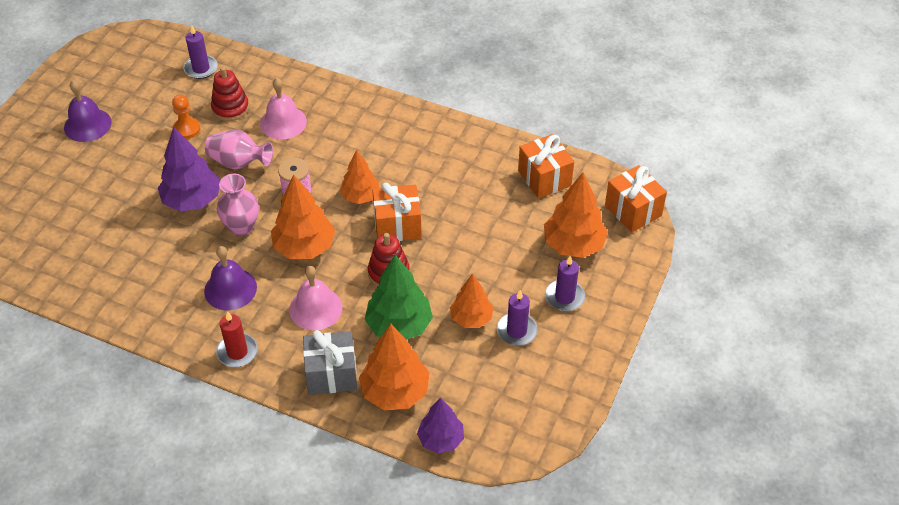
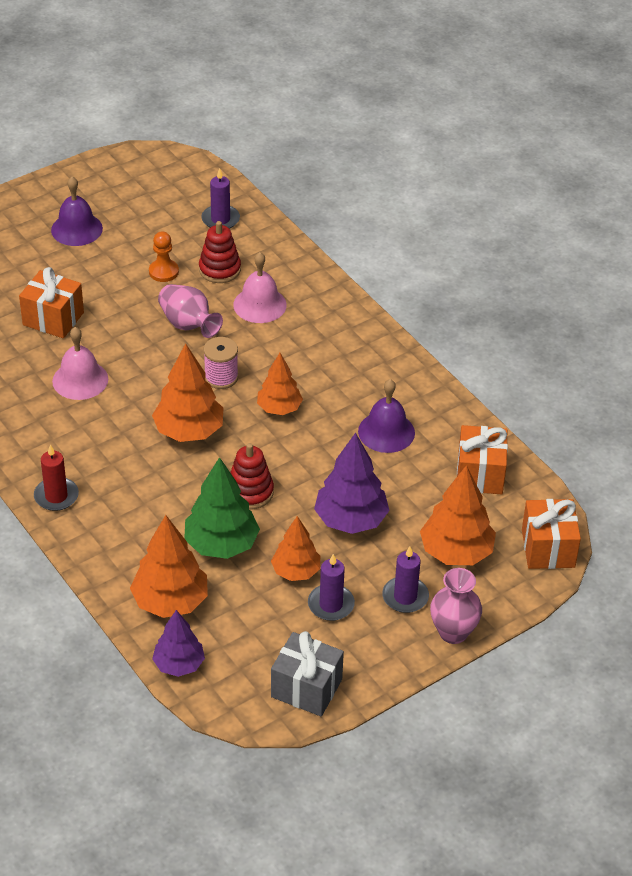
camera: 30 degrees right, 5 degrees down
purple tree [158,127,220,212] -> purple tree moved to [314,433,390,534]
purple bell [204,246,257,310] -> purple bell moved to [358,379,415,453]
pink vase [216,174,259,236] -> pink vase moved to [430,568,482,644]
pink bell [289,266,342,330] -> pink bell moved to [52,327,108,400]
grey gift [303,330,357,395] -> grey gift moved to [271,631,344,716]
orange gift [372,182,422,241] -> orange gift moved to [19,267,84,338]

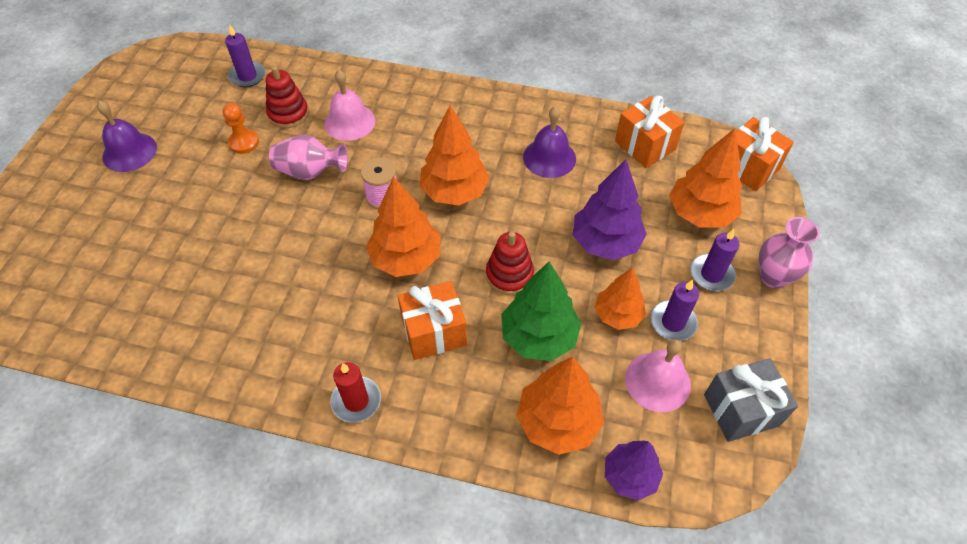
camera: 40 degrees left, 10 degrees up
orange gift [19,267,84,338] -> orange gift moved to [398,281,467,360]
pink bell [52,327,108,400] -> pink bell moved to [625,339,691,412]
orange tree [257,353,303,415] -> orange tree [420,105,490,205], size x1.53

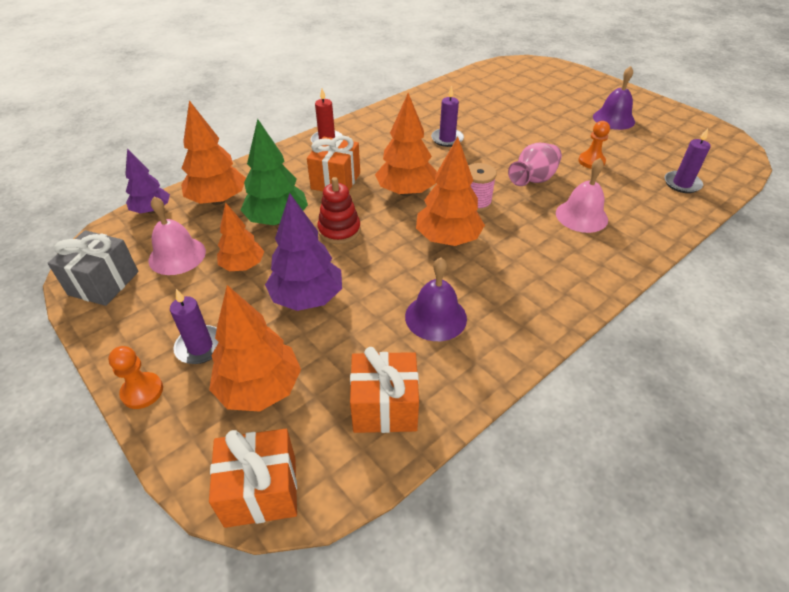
camera: 125 degrees right, 10 degrees down
red stacking toy [266,66,309,128] -> none
purple candle [651,279,699,341] -> purple candle moved to [431,86,464,147]
pink vase [759,217,819,288] -> orange pawn [108,346,163,409]

